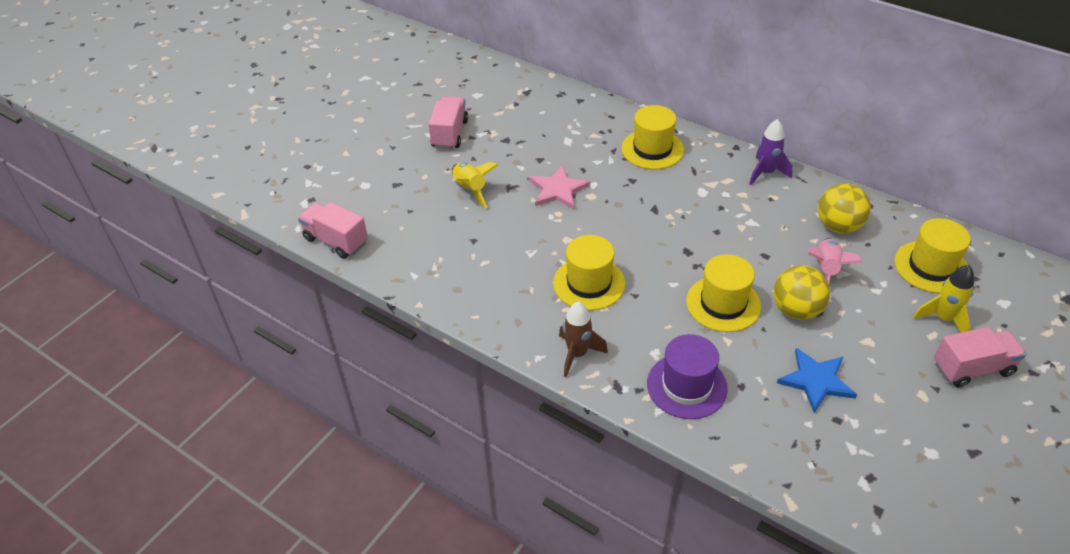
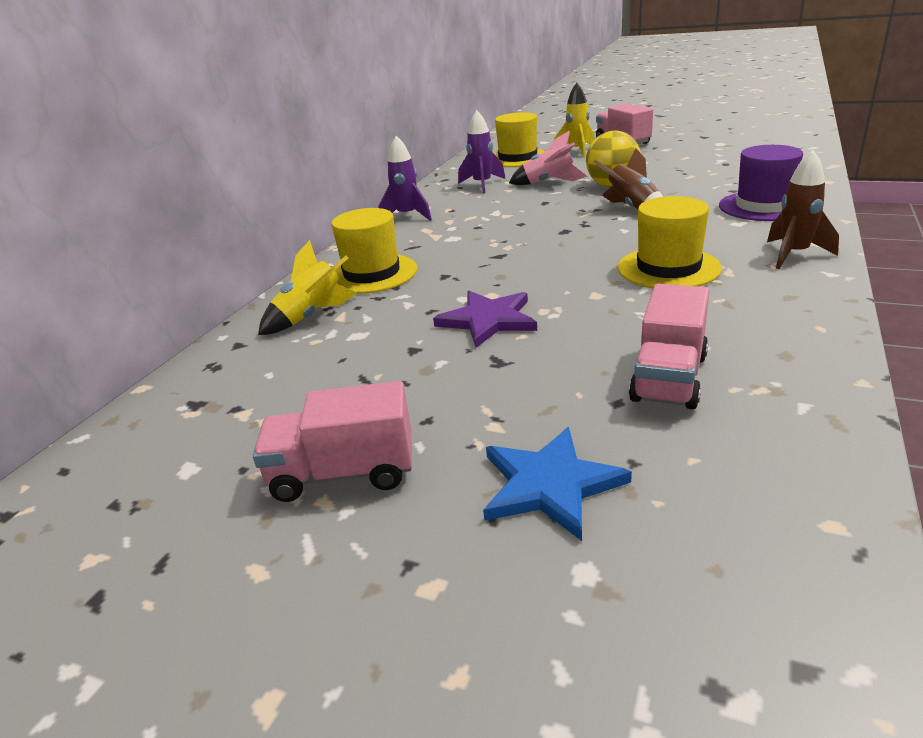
camera: 100 degrees left, 15 degrees down
pink truck [298,202,368,259] -> pink truck moved to [629,284,710,409]
yellow rocket [452,162,498,209] -> yellow rocket moved to [258,240,357,335]
pink star [529,165,590,209] -> purple star [433,291,537,348]
yellow hat [686,254,761,332] -> brown rocket [594,148,663,209]
blue star [777,348,857,413] -> blue star moved to [483,427,632,541]
yellow ball [818,183,871,233] -> purple rocket [458,110,505,194]

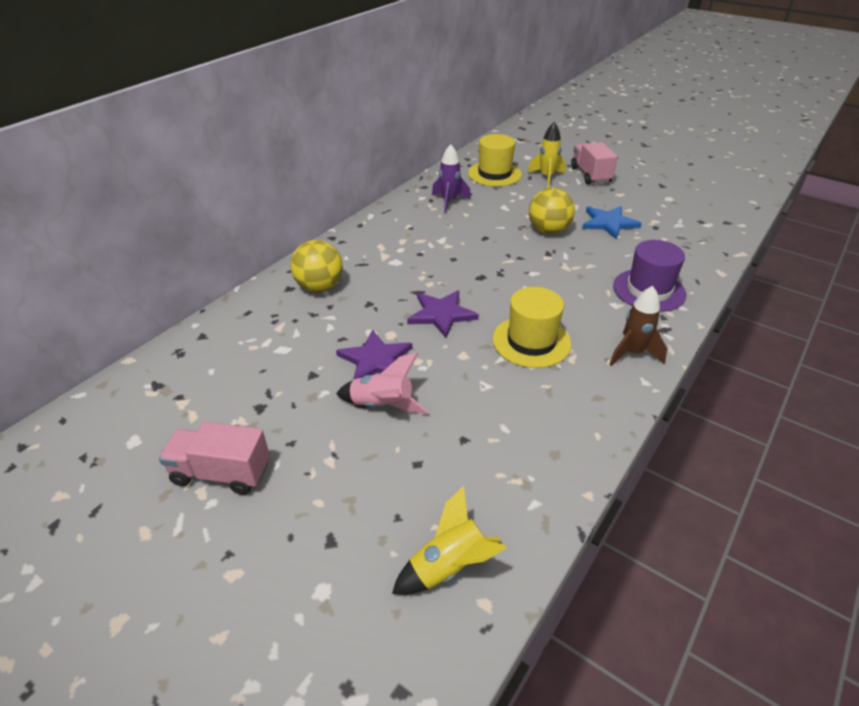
camera: 10 degrees right, 10 degrees up
yellow rocket [258,240,357,335] -> yellow rocket moved to [392,486,507,595]
yellow hat [331,208,417,294] -> yellow ball [290,240,343,292]
purple rocket [378,136,432,221] -> none
blue star [483,427,632,541] -> blue star moved to [582,206,642,240]
pink rocket [509,131,588,185] -> pink rocket moved to [336,352,428,413]
brown rocket [594,148,663,209] -> none
pink truck [629,284,710,409] -> none
none -> purple star [407,290,479,338]

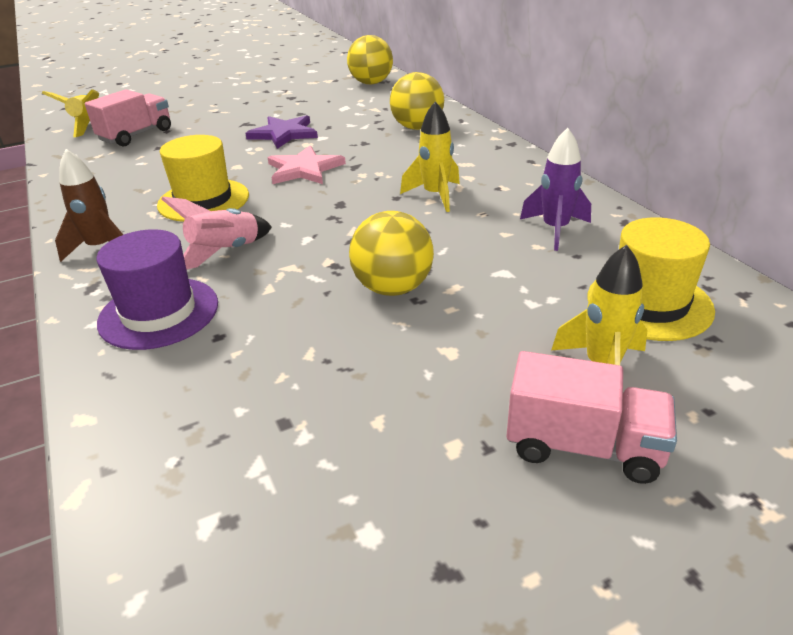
camera: 120 degrees right, 5 degrees down
pink truck [159,422,270,495] -> pink truck moved to [85,89,171,147]
pink rocket [336,352,428,413] -> pink rocket moved to [161,197,272,270]
purple star [407,290,479,338] -> pink star [267,145,346,184]
blue star [582,206,642,240] -> none
none -> yellow ball [347,35,393,84]
none -> yellow rocket [400,101,460,212]

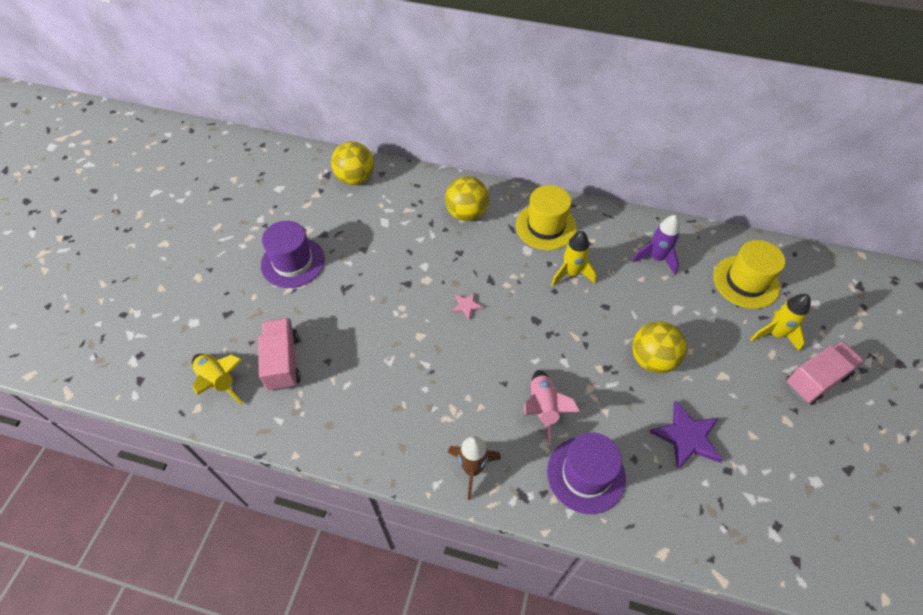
camera: 50 degrees left, 20 degrees up
yellow hat [157,135,249,222] -> yellow hat moved to [516,185,577,250]
purple star [245,115,318,149] -> purple star moved to [649,400,723,470]
pink star [267,145,346,184] -> pink star [451,292,484,319], size x0.51
none -> purple hat [261,221,325,288]

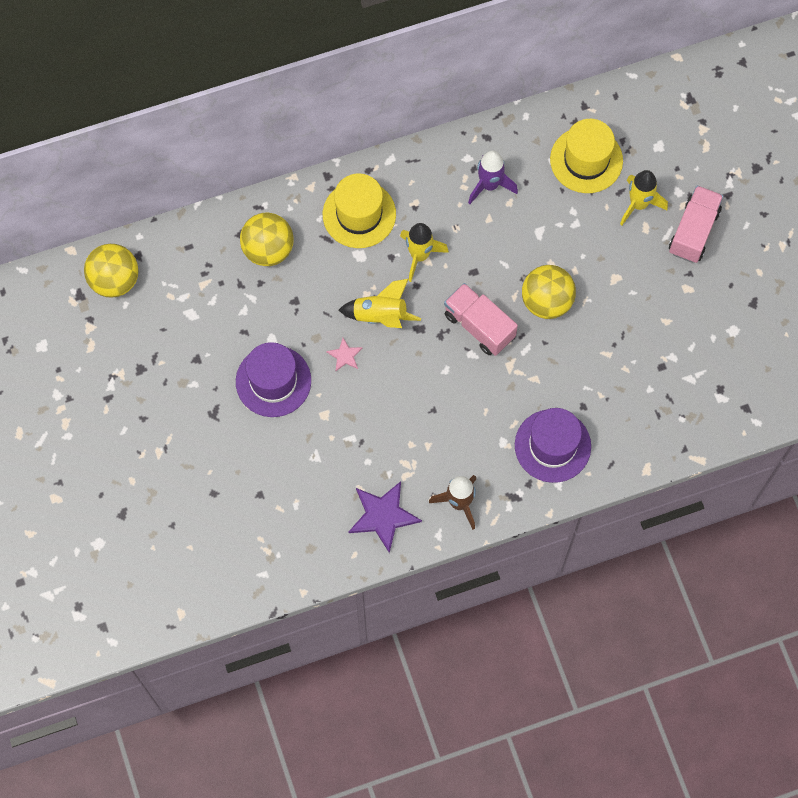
camera: 35 degrees left, 15 degrees up
yellow rocket [192,354,243,405] -> yellow rocket moved to [339,279,421,328]
pink truck [258,318,301,391] -> pink truck moved to [444,283,518,356]
purple hat [261,221,325,288] -> purple hat moved to [236,342,311,417]
pink rocket [524,370,580,445] -> none
purple star [649,400,723,470] -> purple star moved to [349,481,422,553]

